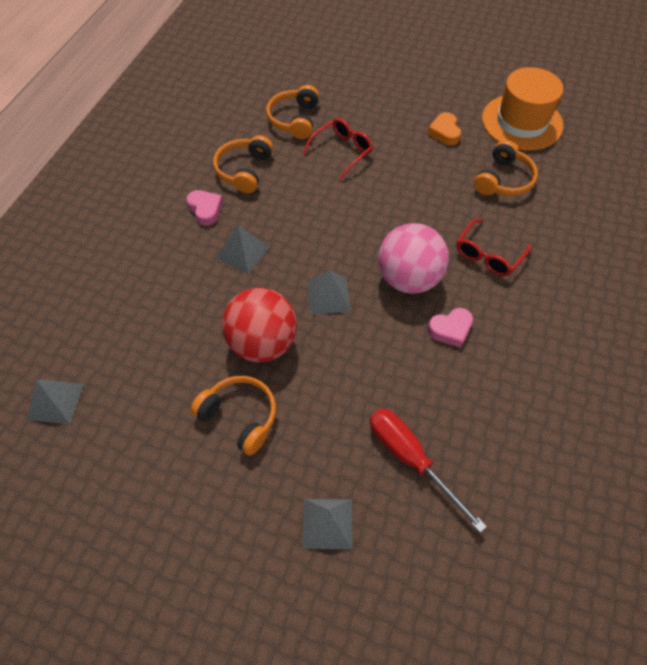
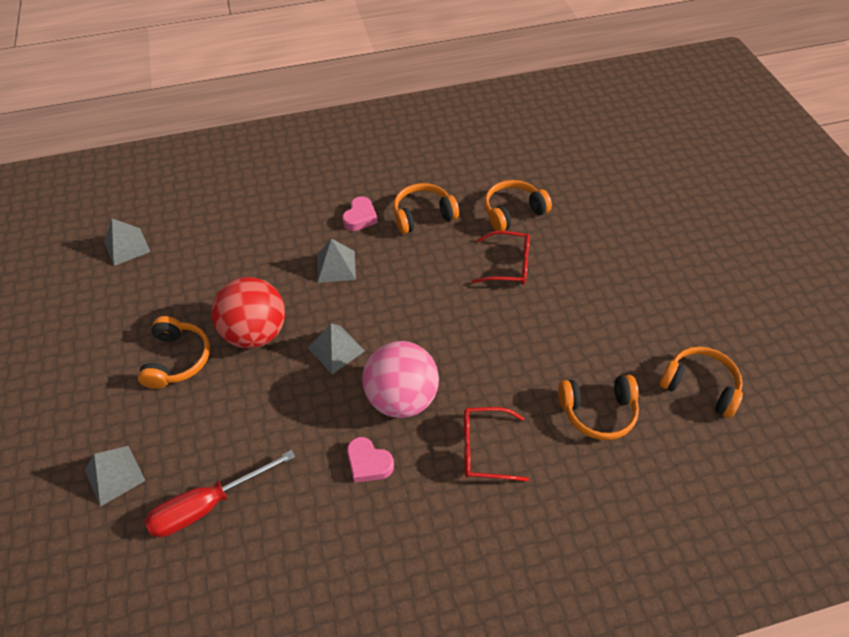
camera: 55 degrees right, 5 degrees down
red screwdriver [370,408,487,533] -> red screwdriver turned 135 degrees counterclockwise [145,450,296,537]
orange heart [428,112,461,145] -> none
orange hat [482,67,563,150] -> orange headphones [659,346,743,418]

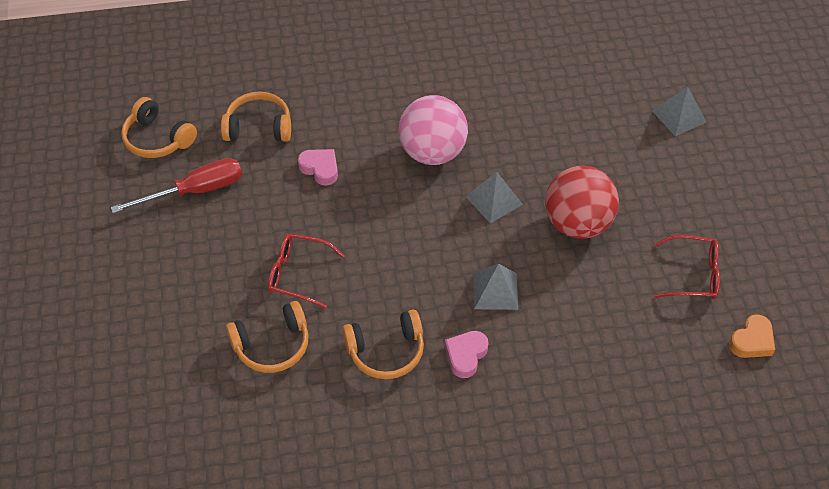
camera: 175 degrees left, 0 degrees up
grey pyramid [104,219,150,266] -> orange heart [729,314,775,358]
orange headphones [138,316,210,389] -> none
red screwdriver [145,450,296,537] -> red screwdriver moved to [111,158,242,213]
pink heart [347,437,394,483] -> pink heart moved to [298,149,338,185]
red glasses [464,407,529,482] -> red glasses moved to [654,235,720,299]

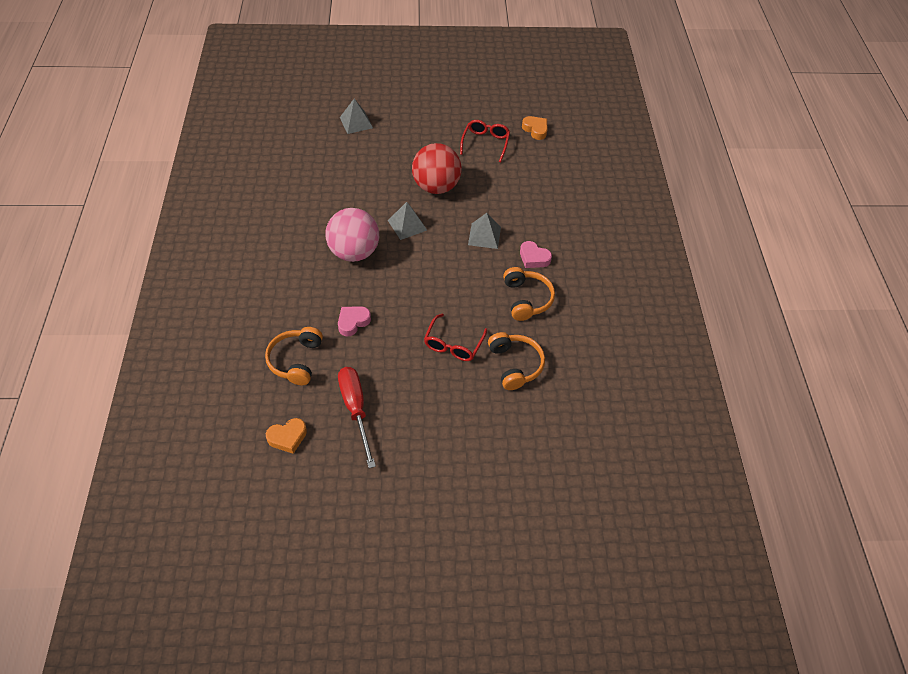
camera: 85 degrees left, 0 degrees up
orange headphones [121,97,197,158] -> orange heart [266,418,307,454]

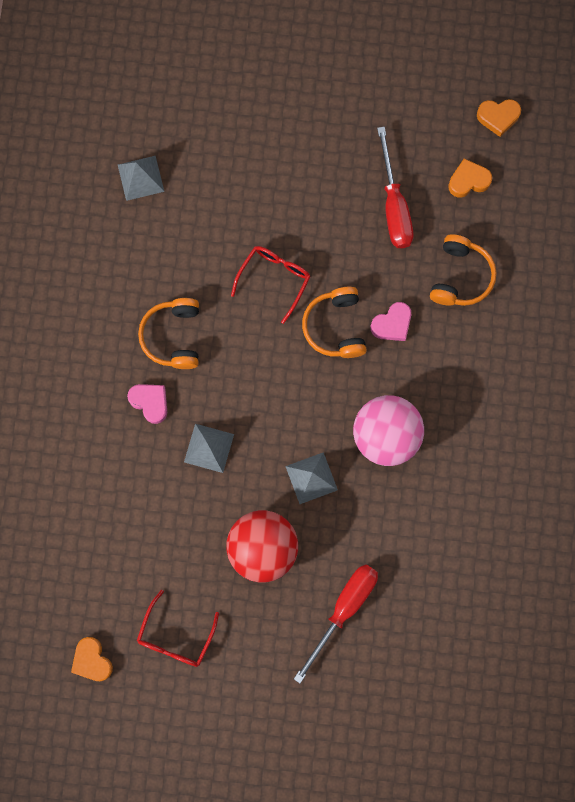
camera: 170 degrees left, 25 degrees up
grey pyramid [340,99,373,134] -> grey pyramid moved to [118,156,164,201]
orange headphones [488,332,545,390] -> orange headphones moved to [302,287,367,358]
none -> red screwdriver [294,564,378,683]
none -> orange heart [477,99,521,137]

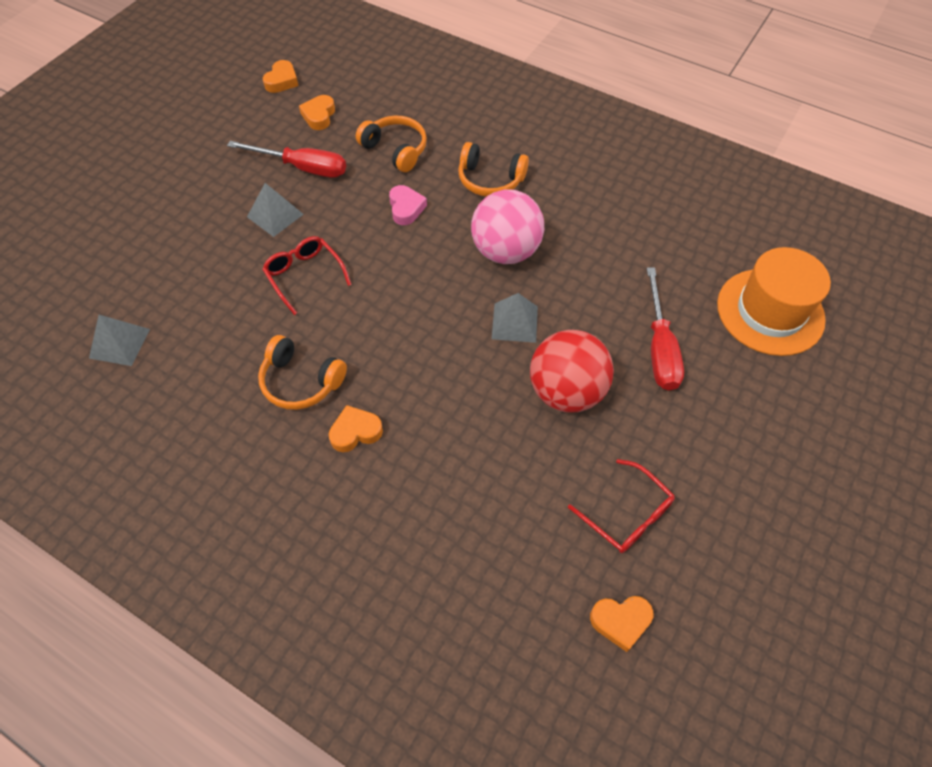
camera: 65 degrees left, 20 degrees down
pink heart [127,384,167,424] -> orange heart [329,405,383,452]
grey pyramid [184,424,234,473] -> grey pyramid moved to [247,183,304,237]
red screwdriver [294,564,378,683] -> red screwdriver turned 150 degrees counterclockwise [647,268,684,391]
orange headphones [302,287,367,358] -> orange headphones moved to [458,142,529,197]
none -> orange hat [717,247,831,356]

